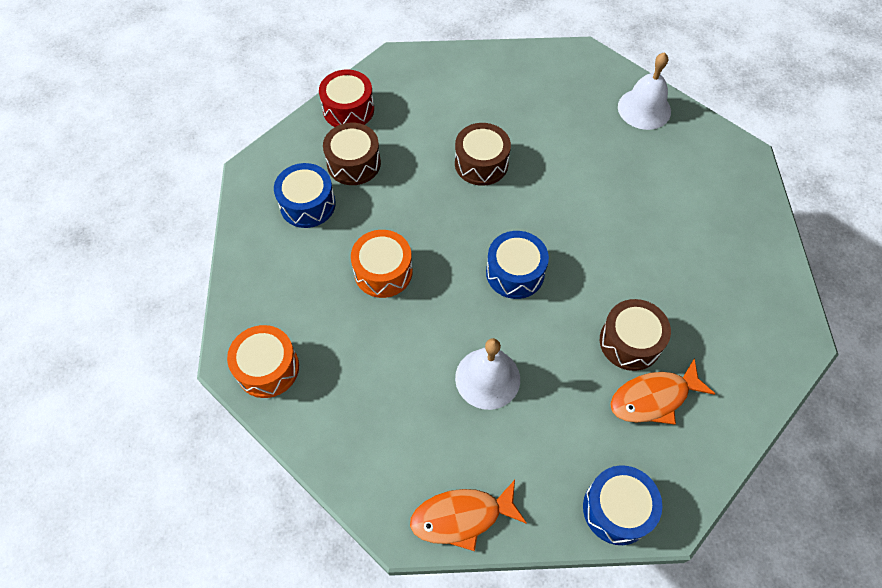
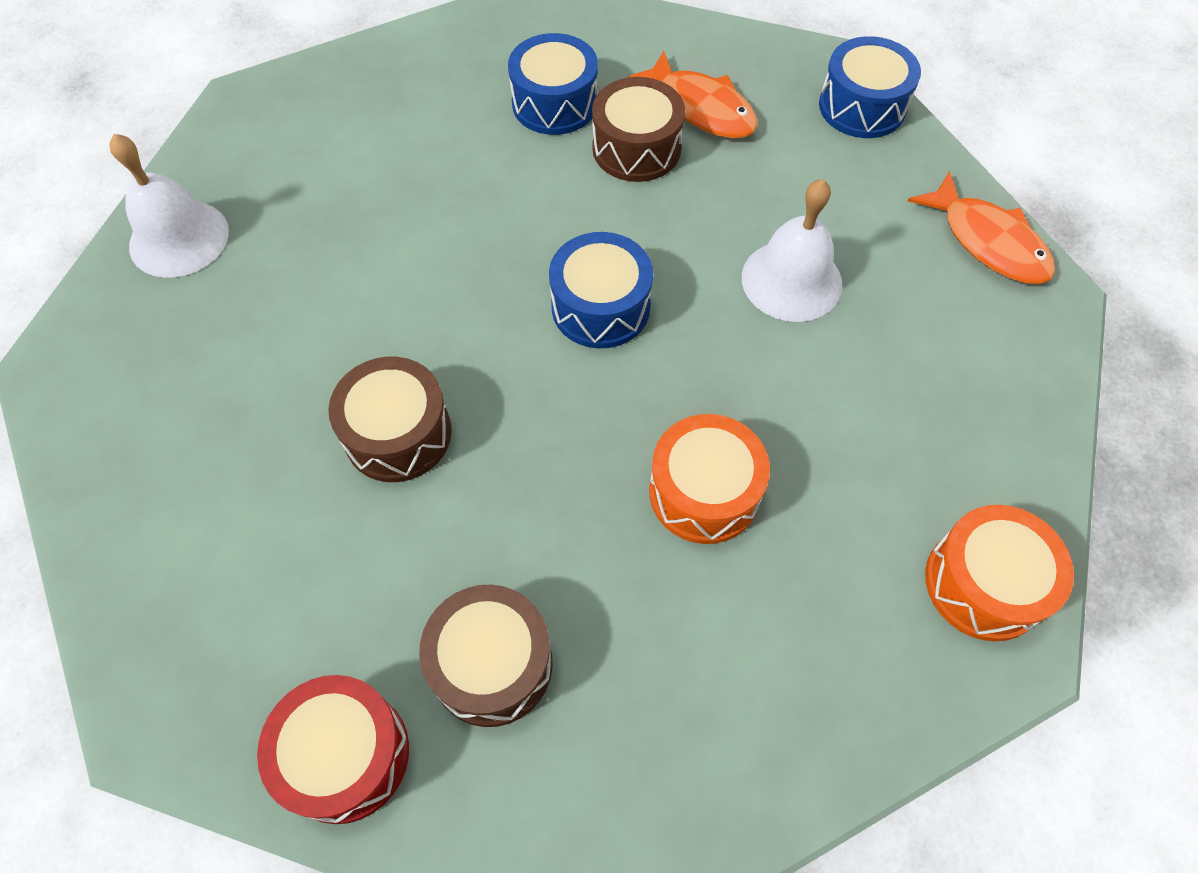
camera: 115 degrees left, 0 degrees up
blue drum [274,163,336,228] -> blue drum moved to [508,33,598,135]

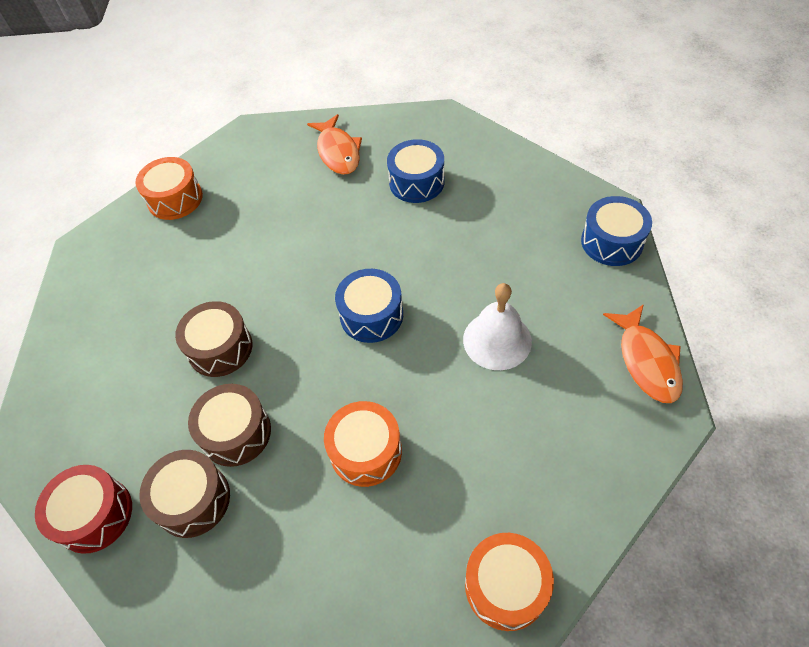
camera: 30 degrees right, 5 degrees down
white bell [109,134,229,278] -> orange drum [135,157,203,220]
brown drum [592,77,685,182] -> brown drum moved to [188,384,271,467]
orange fish [627,51,758,139] -> orange fish moved to [307,114,362,175]

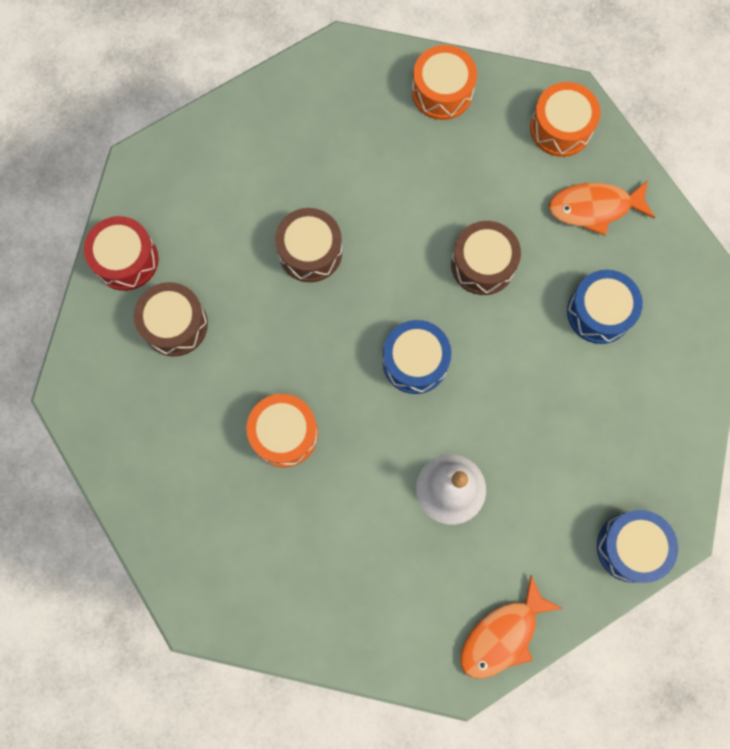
camera: 55 degrees right, 20 degrees up
brown drum [188,384,271,467] -> brown drum moved to [451,221,521,295]
orange fish [307,114,362,175] -> orange fish turned 45 degrees clockwise [549,180,655,236]
orange drum [465,533,554,631] -> orange drum moved to [530,82,600,157]

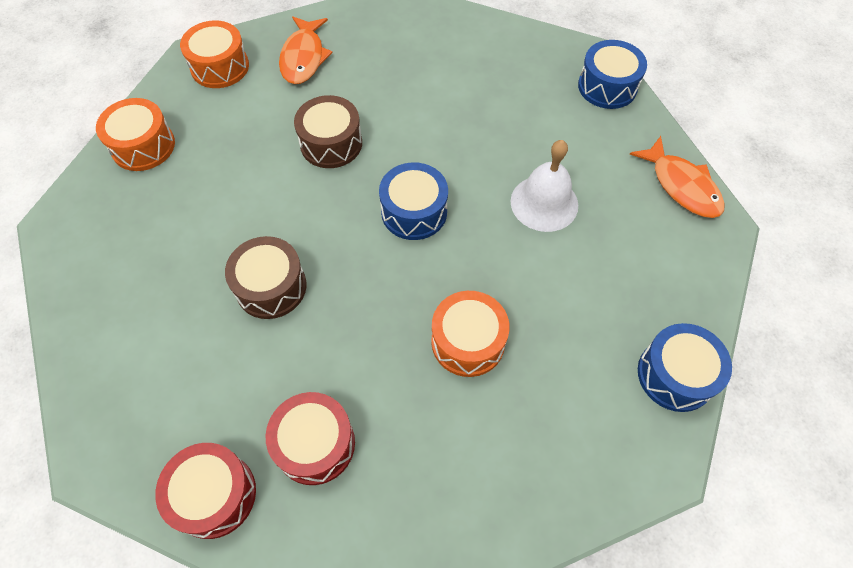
camera: 80 degrees left, 15 degrees down
brown drum [134,282,208,357] -> red drum [266,392,355,485]
blue drum [567,270,643,344] -> blue drum moved to [638,323,732,412]

